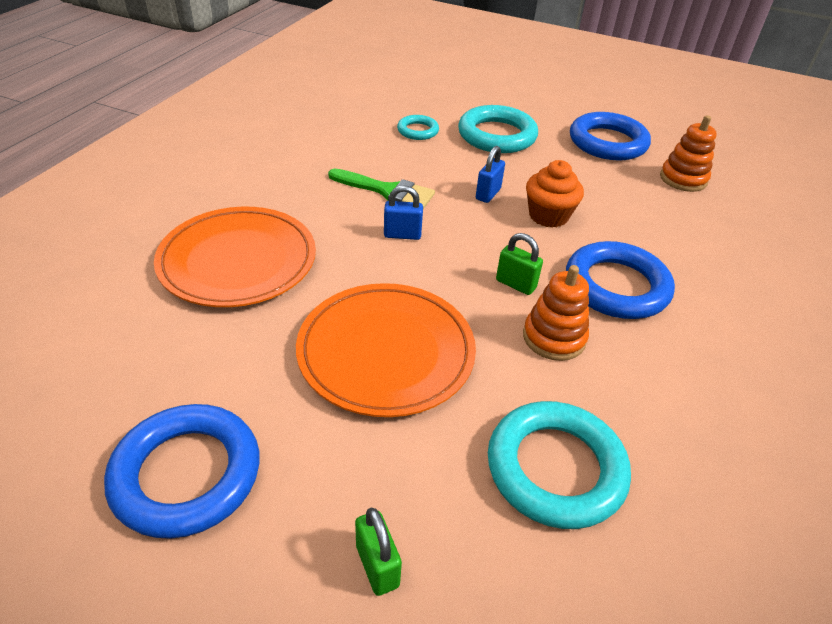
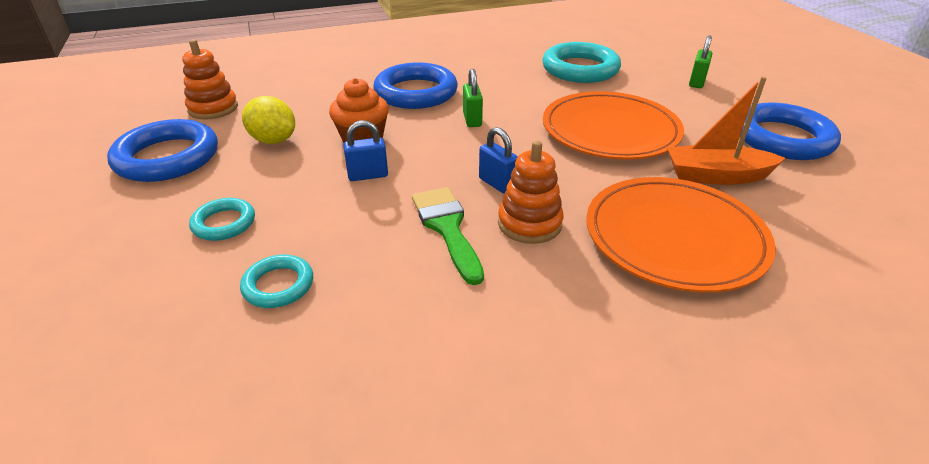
camera: 130 degrees left, 5 degrees down
turquoise ring [458,105,538,153] -> turquoise ring [189,198,255,241], size x0.53
orange stacking toy [523,265,589,361] -> orange stacking toy moved to [498,140,564,244]
none -> yellow lemon [242,96,295,144]
none -> orange boat [667,76,785,185]

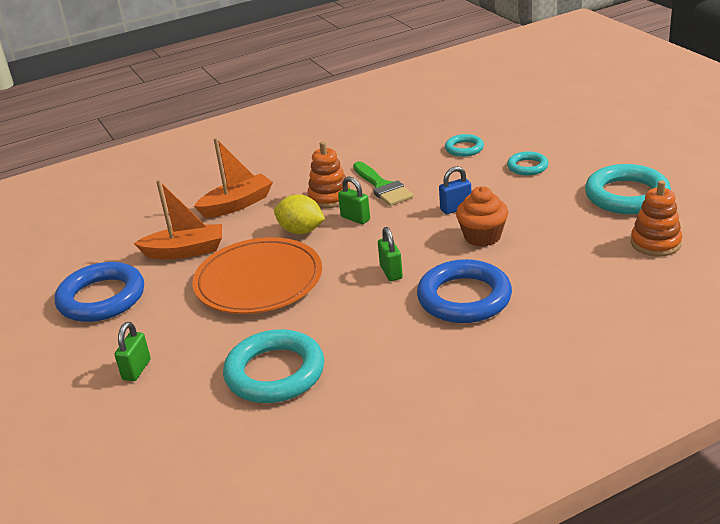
camera: 175 degrees right, 5 degrees down
blue ring [107,119,218,182] -> turquoise ring [585,164,671,214]
yellow lemon [242,96,295,144] -> yellow lemon moved to [274,194,325,234]
blue padlock [479,127,518,194] -> green padlock [338,177,370,224]
orange plate [586,177,776,293] -> orange boat [194,138,273,218]

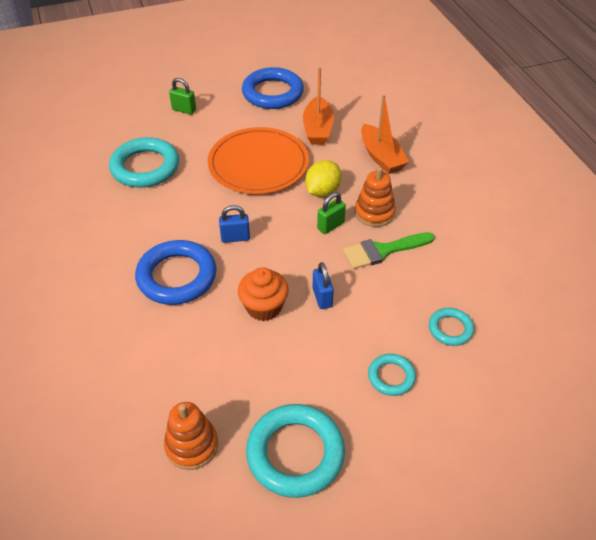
camera: 95 degrees right, 15 degrees up
green padlock [378,227,403,281] -> blue padlock [219,205,250,243]

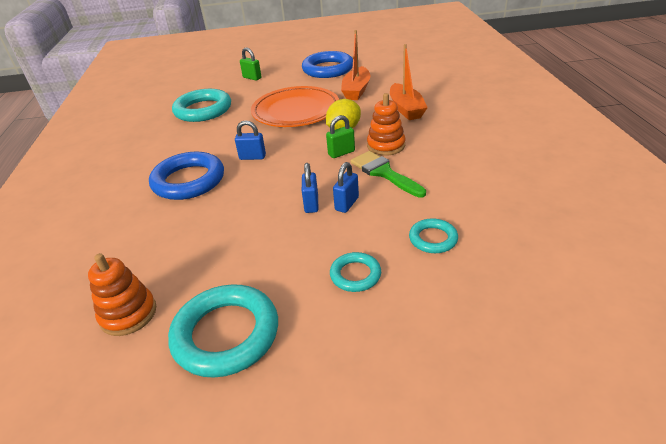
camera: 15 degrees right, 10 degrees down
orange cupcake [238,267,289,321] -> none
green brush [343,232,435,269] -> green brush turned 60 degrees clockwise [351,151,426,198]
none -> blue padlock [333,162,359,213]

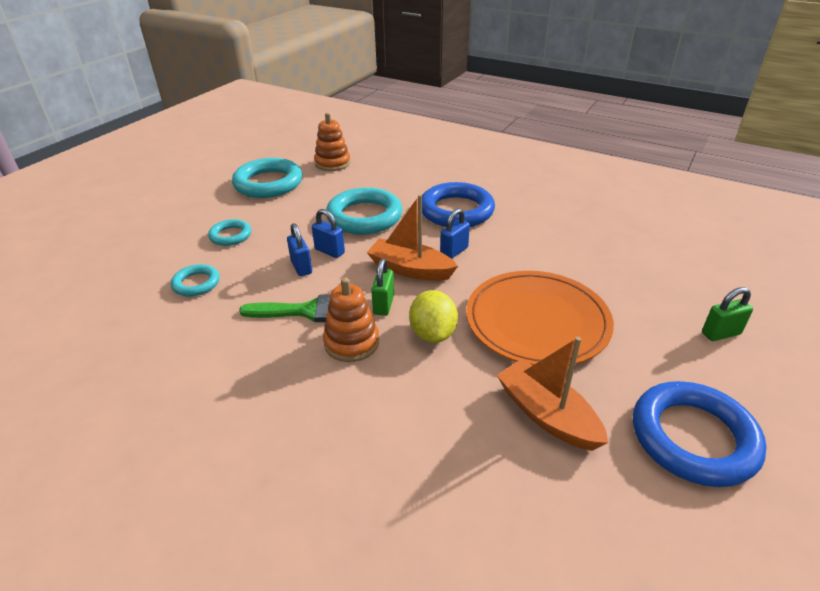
camera: 125 degrees right, 0 degrees up
turquoise ring [172,89,231,122] -> turquoise ring moved to [326,187,402,235]
orange boat [390,44,428,120] -> orange boat moved to [367,194,458,281]

